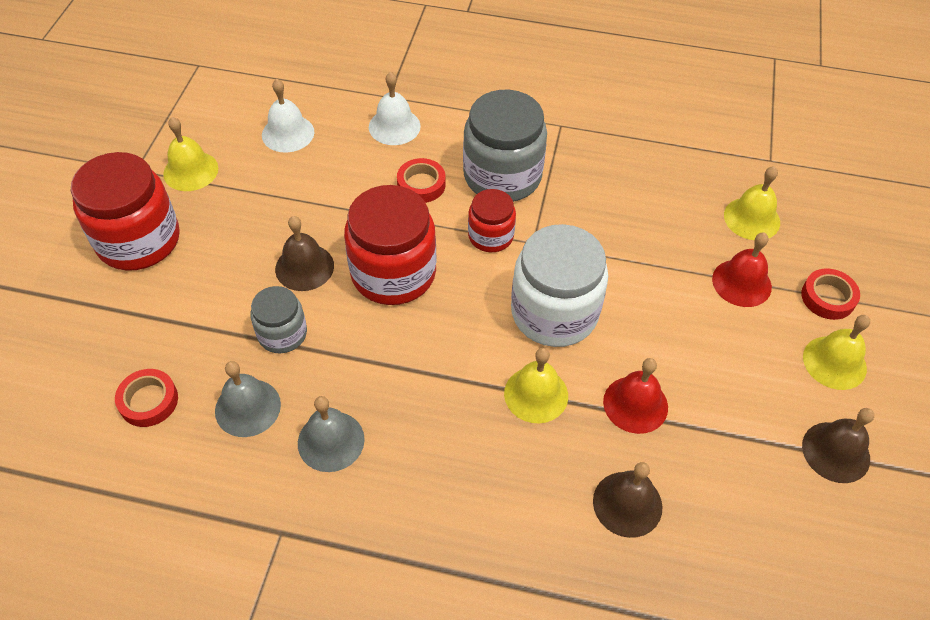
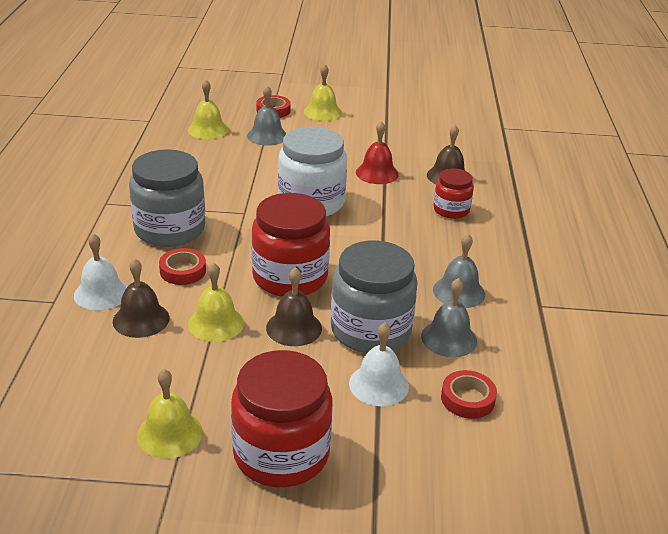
camera: 100 degrees left, 20 degrees down
grey jar [250,286,307,353] -> grey jar [331,241,418,353], size x1.80
white bell [262,79,314,153] -> white bell moved to [349,322,409,406]
red jar [468,189,516,252] -> red jar moved to [433,169,474,219]
yellow bell [504,348,568,423] -> yellow bell moved to [188,262,244,342]
red bell [712,232,772,307] -> grey bell [247,85,287,146]
brown bell [802,408,874,483] -> brown bell moved to [113,258,170,338]

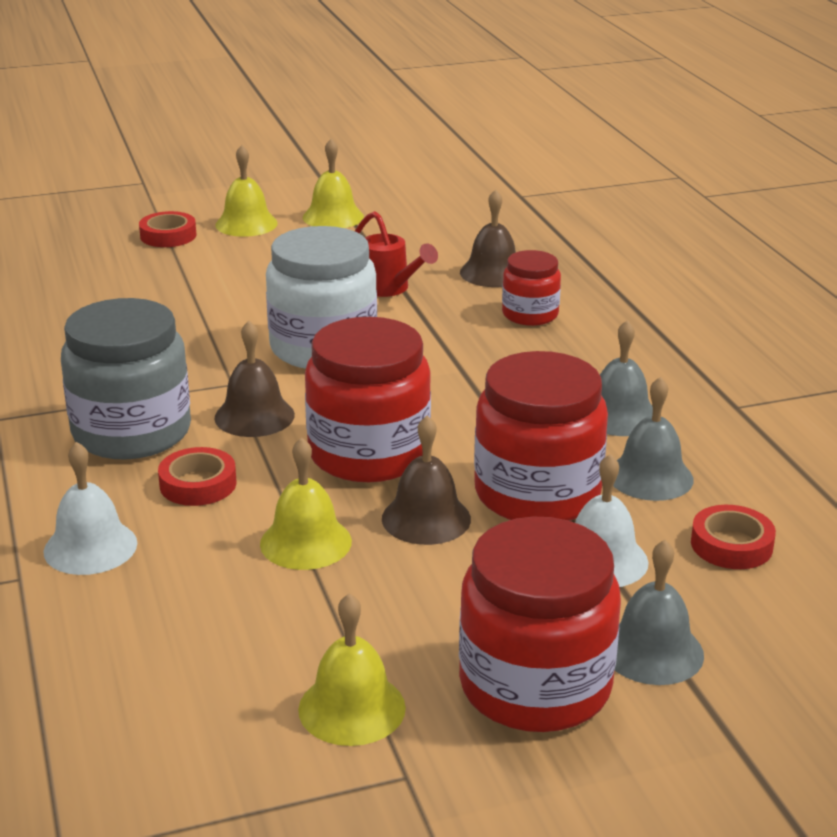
camera: 20 degrees left, 5 degrees down
brown bell [113,258,170,338] -> brown bell moved to [214,321,295,437]
yellow bell [188,80,228,139] -> yellow bell moved to [303,139,364,228]
grey bell [247,85,287,146] -> grey bell moved to [615,540,704,685]
grey jar [331,241,418,353] -> red jar [474,351,608,521]
red bell [356,121,399,184] -> red watering can [355,211,438,297]

